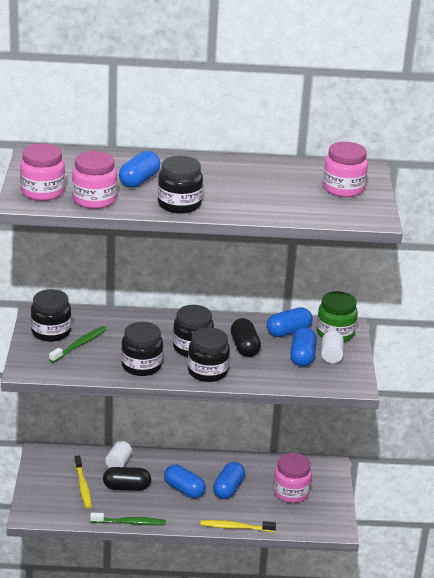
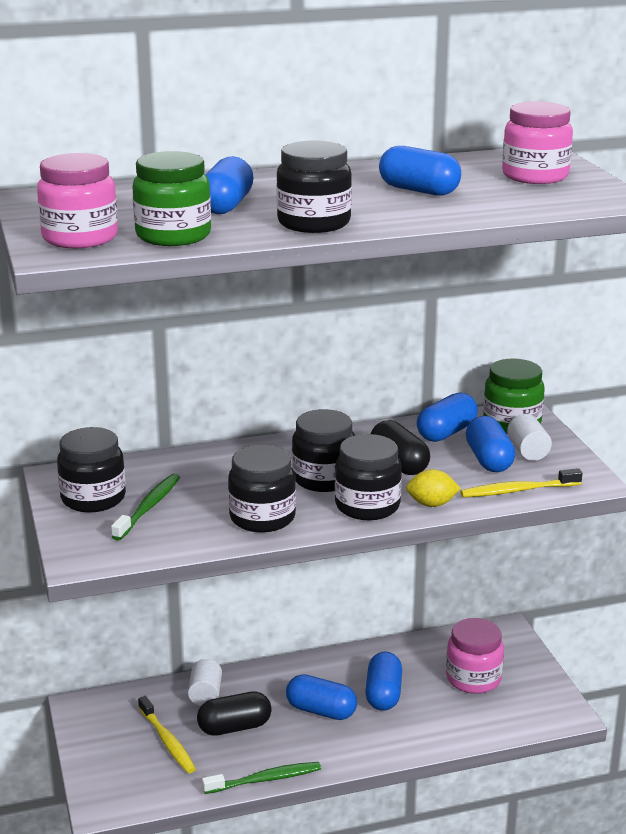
camera: 15 degrees left, 5 degrees down
pink jar [72,151,117,209] -> green jar [132,151,211,246]
yellow toothbrush [200,520,276,532] -> yellow toothbrush moved to [460,468,583,498]
none -> blue capsule [379,146,461,196]
none -> yellow lemon [406,469,461,507]

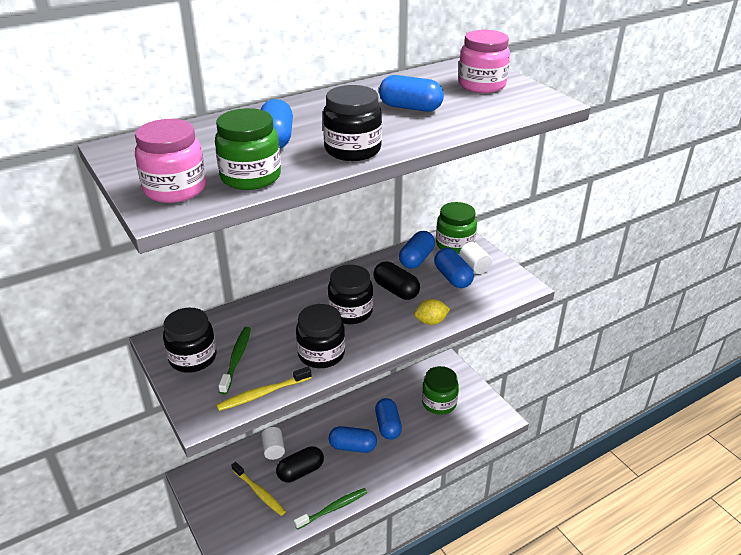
camera: 15 degrees left, 10 degrees up
black jar [335,434,402,520] -> none
pink jar [446,618,504,694] -> green jar [422,366,459,415]
yellow toothbrush [460,468,583,498] -> yellow toothbrush moved to [216,367,312,411]

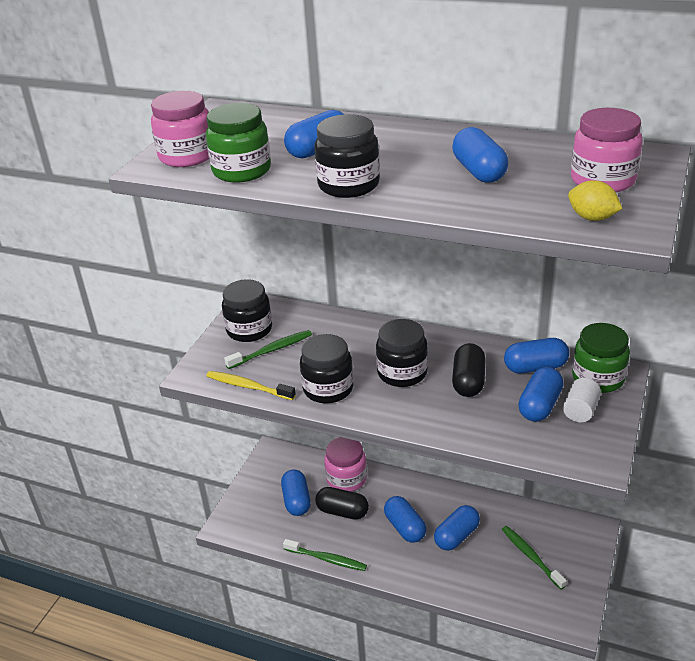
camera: 55 degrees right, 0 degrees up
yellow toothbrush [231,462,286,516] -> blue capsule [281,469,311,516]
white cylinder [261,427,285,460] -> pink jar [324,437,367,492]
yellow lemon [414,299,450,325] -> yellow lemon moved to [568,180,623,221]
green jar [422,366,459,415] -> green toothbrush [502,526,567,589]

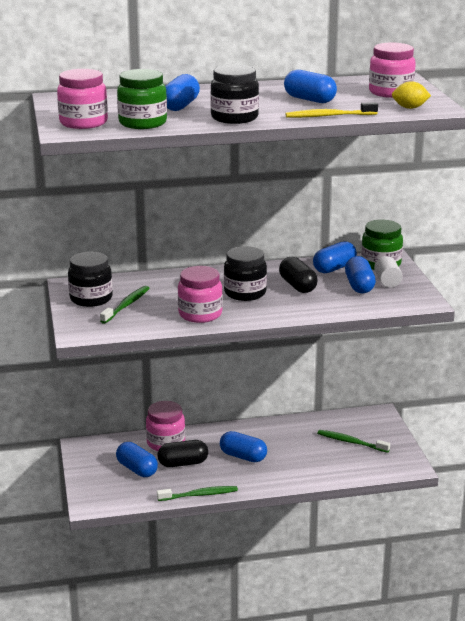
camera: 35 degrees left, 10 degrees down
yellow toothbrush [207,371,296,400] -> yellow toothbrush moved to [286,102,378,118]
black jar [300,334,353,404] -> pink jar [178,266,223,323]
blue capsule [434,505,480,551] -> none

